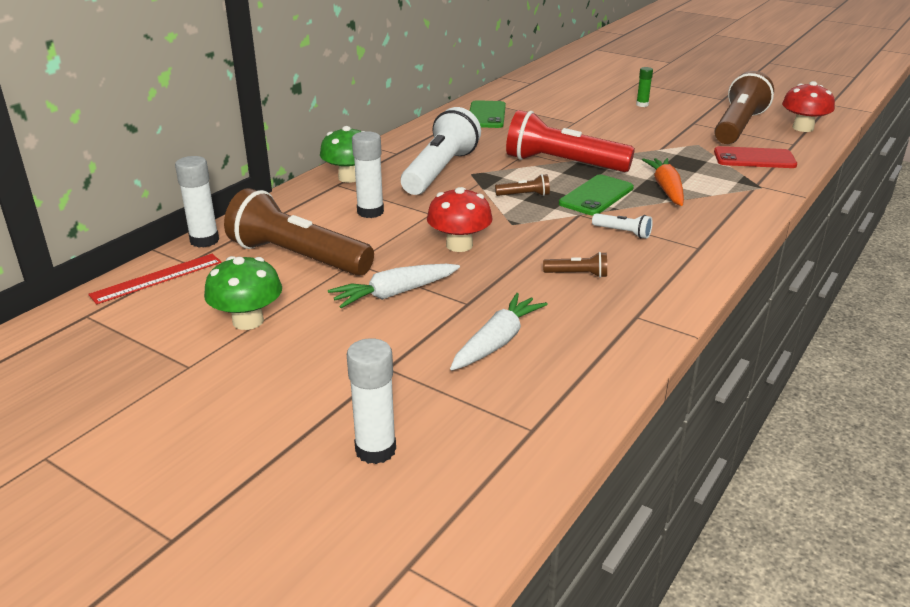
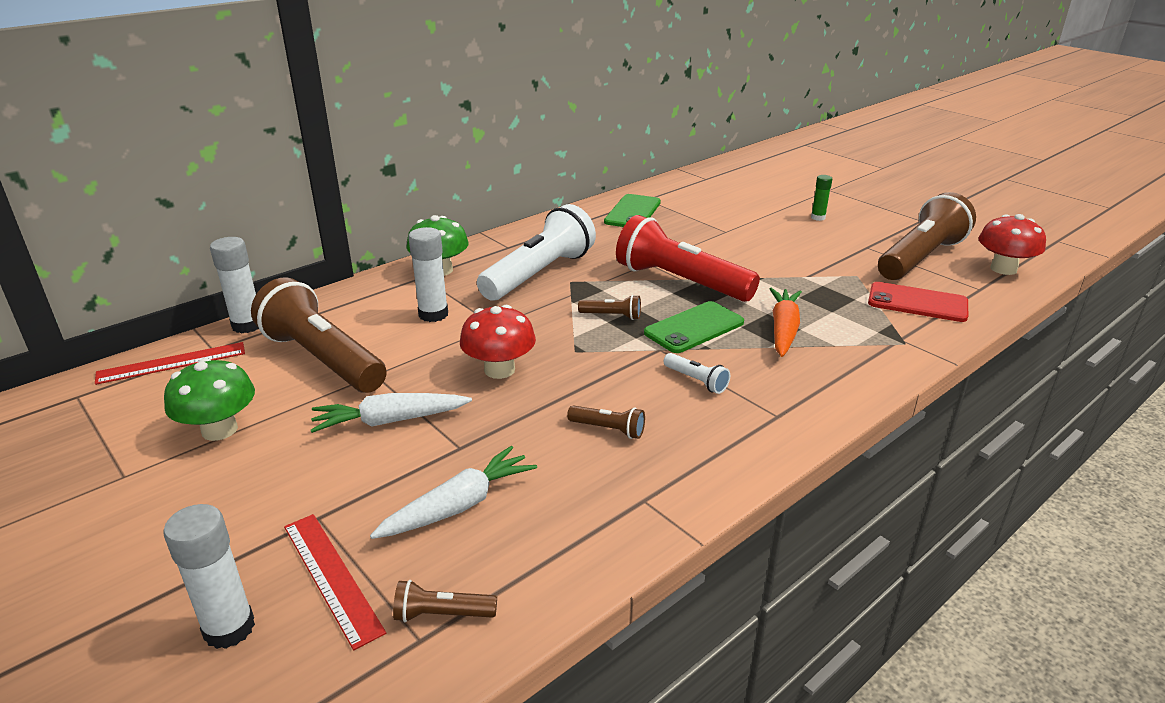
camera: 15 degrees right, 0 degrees up
none -> red ruler [284,514,386,650]
none -> brown flashlight [393,580,497,622]

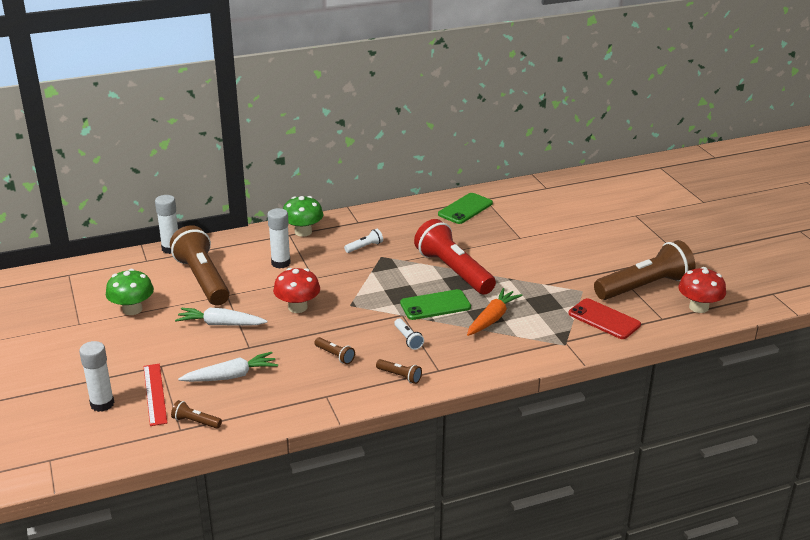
camera: 20 degrees right, 0 degrees up
red ruler [95,342,245,385] -> none
white flashlight [477,204,596,300] -> white flashlight [344,229,383,253], size x0.41
brown flashlight [578,295,641,320] -> brown flashlight moved to [376,359,422,384]
green glue stick [811,175,832,221] -> none

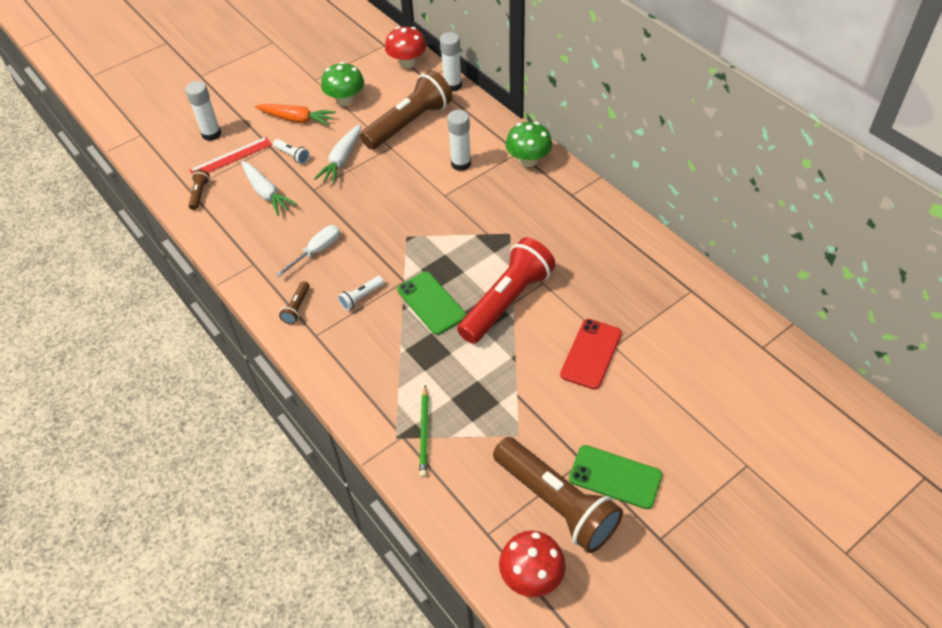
camera: 75 degrees right, 20 degrees up
white carrot [175,307,268,326] -> white carrot turned 150 degrees counterclockwise [314,124,361,184]
red mushroom [273,268,320,313] -> red mushroom moved to [385,26,427,68]
brown flashlight [314,337,355,364] -> white screwdriver [276,225,340,277]
white flashlight [344,229,383,253] -> white flashlight moved to [273,139,310,164]
green phone [438,193,493,224] -> green phone moved to [569,445,662,509]
orange carrot [467,288,522,336] -> orange carrot moved to [255,104,336,126]
red phone [568,298,641,339] -> red phone moved to [560,319,622,390]
none -> green pencil [419,385,429,478]

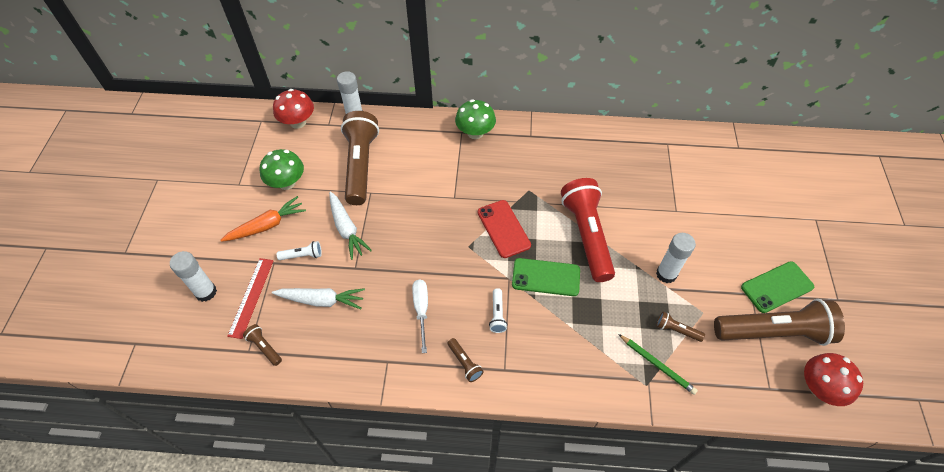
camera: 50 degrees left, 5 degrees up
white glue stick [447,110,471,171] -> white glue stick moved to [656,233,696,283]
red phone [560,319,622,390] -> red phone moved to [478,200,531,258]
none -> brown flashlight [656,312,705,342]

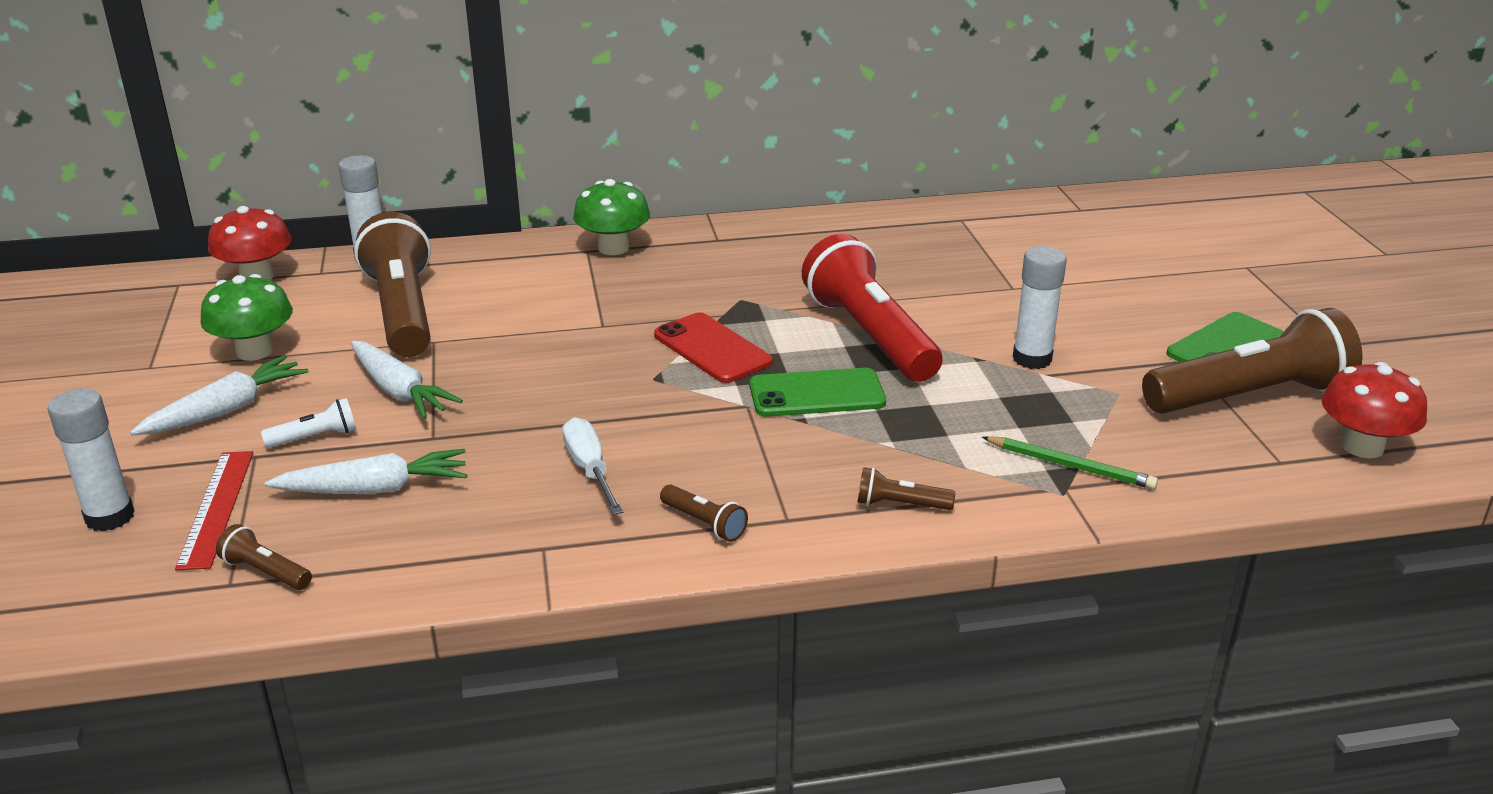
camera: 15 degrees left, 25 degrees down
orange carrot [221,196,306,242] -> white carrot [130,355,309,435]
white flashlight [489,288,508,333] -> none
brown flashlight [656,312,705,342] -> brown flashlight moved to [857,467,955,510]

